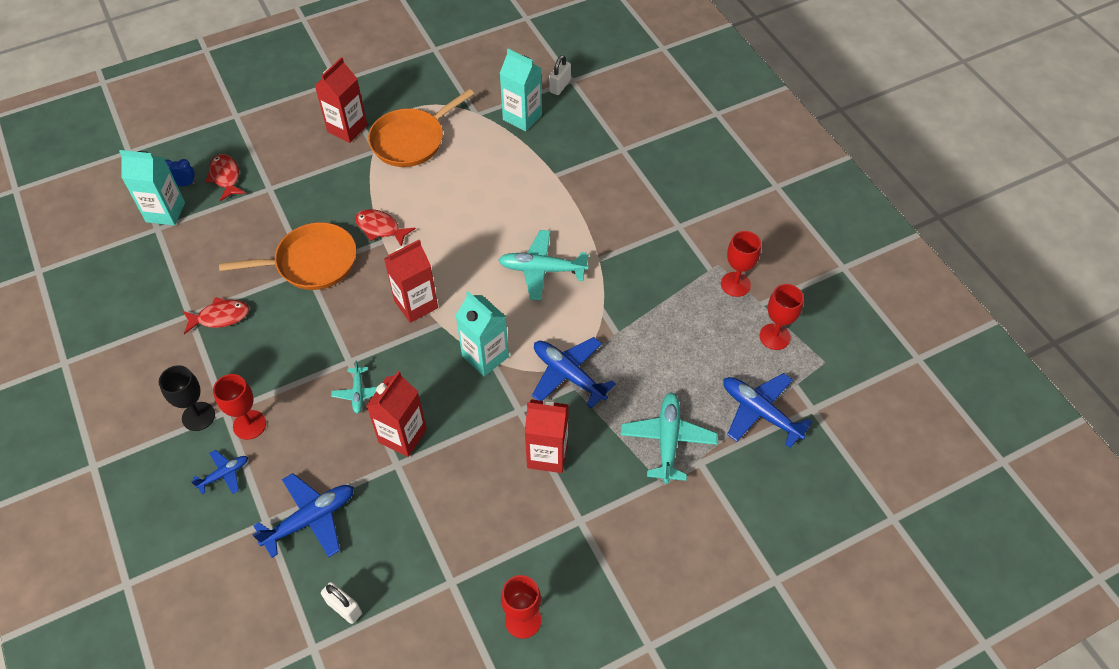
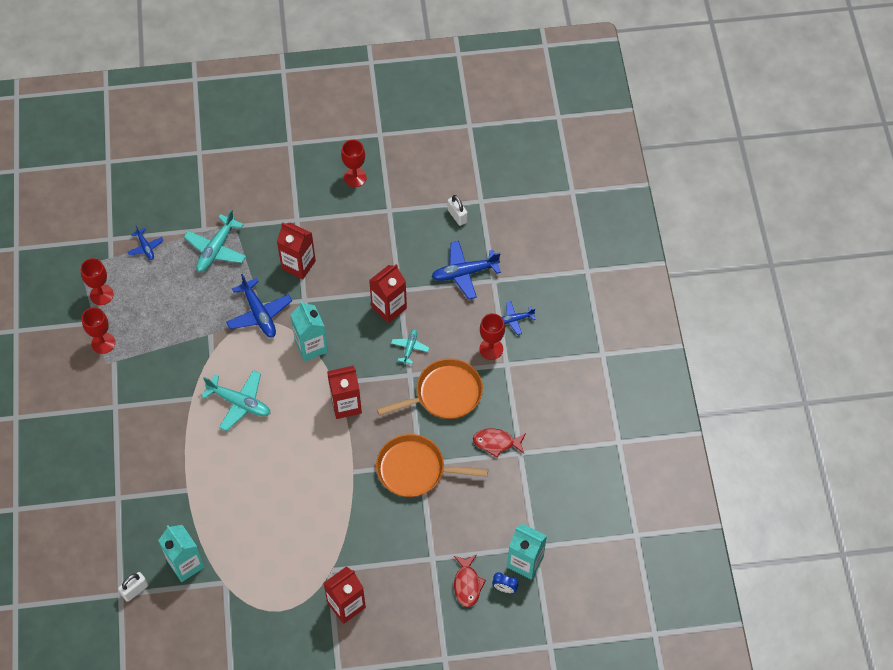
camera: 160 degrees left, 5 degrees up
black goblet [159,365,215,431] -> none
red fish [355,209,416,246] -> none
orange pan [368,89,474,167] -> orange pan moved to [377,358,483,419]
blue plane [723,373,812,448] -> blue plane [128,226,164,260], size x0.56

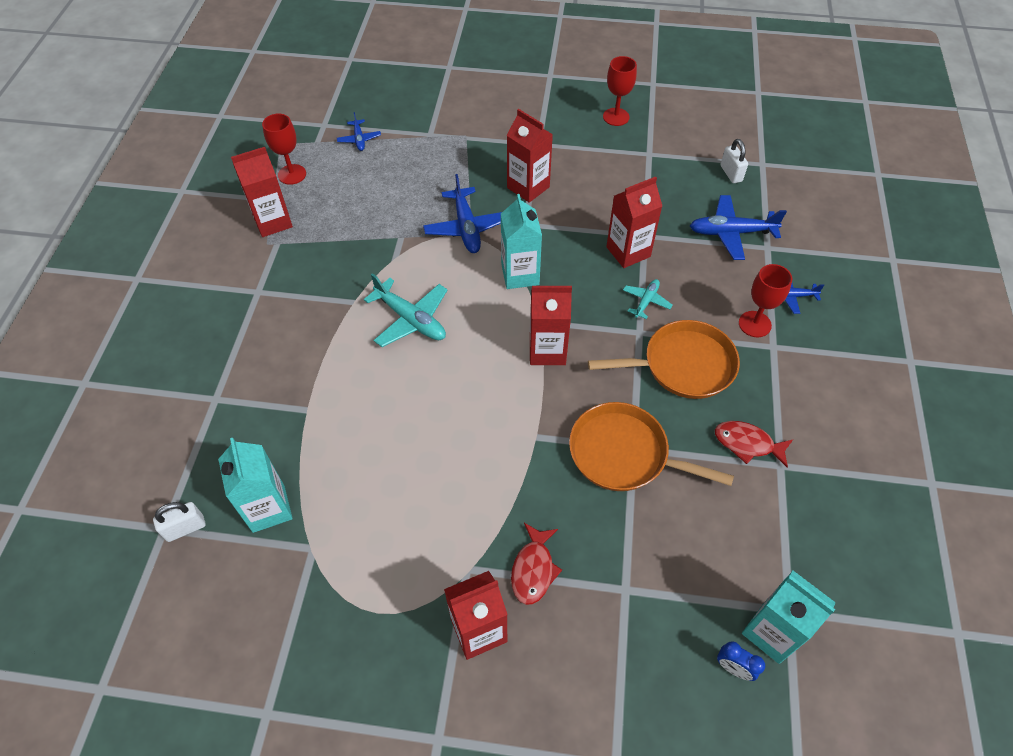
camera: 15 degrees right, 5 degrees down
red goblet [82,307,115,354] -> red carton [231,147,293,237]
turquoise plane [184,209,246,272] -> none
red fish [454,555,486,607] -> red fish moved to [511,523,562,605]

